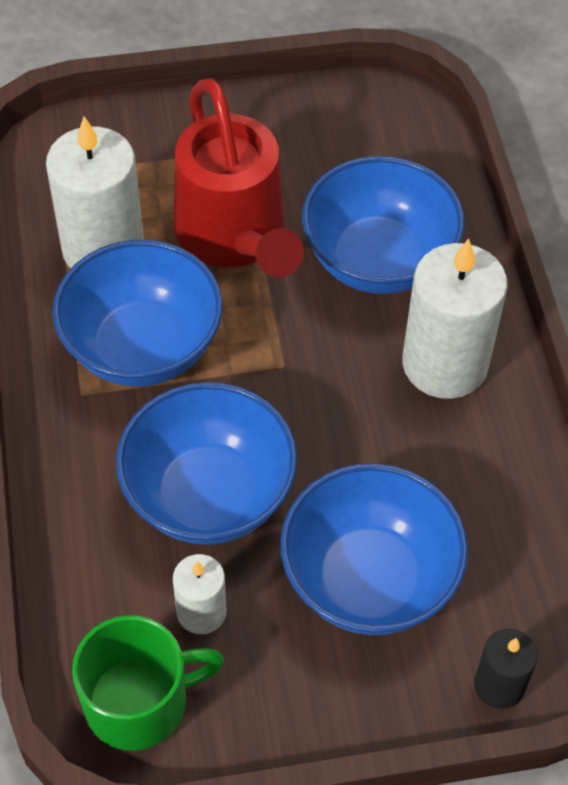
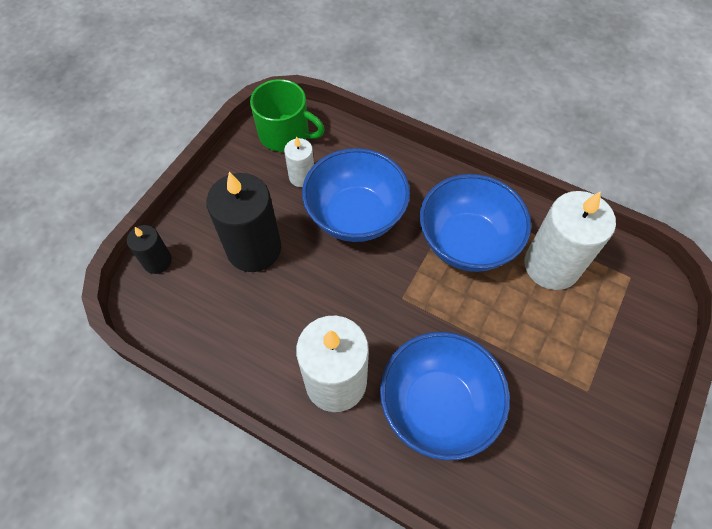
camera: 130 degrees right, 5 degrees up
green mug [72,615,224,751] -> green mug turned 90 degrees counterclockwise [250,79,325,152]
red watering can [174,78,304,277] -> none
blue bowl [280,463,468,635] -> black candle [206,172,281,272]

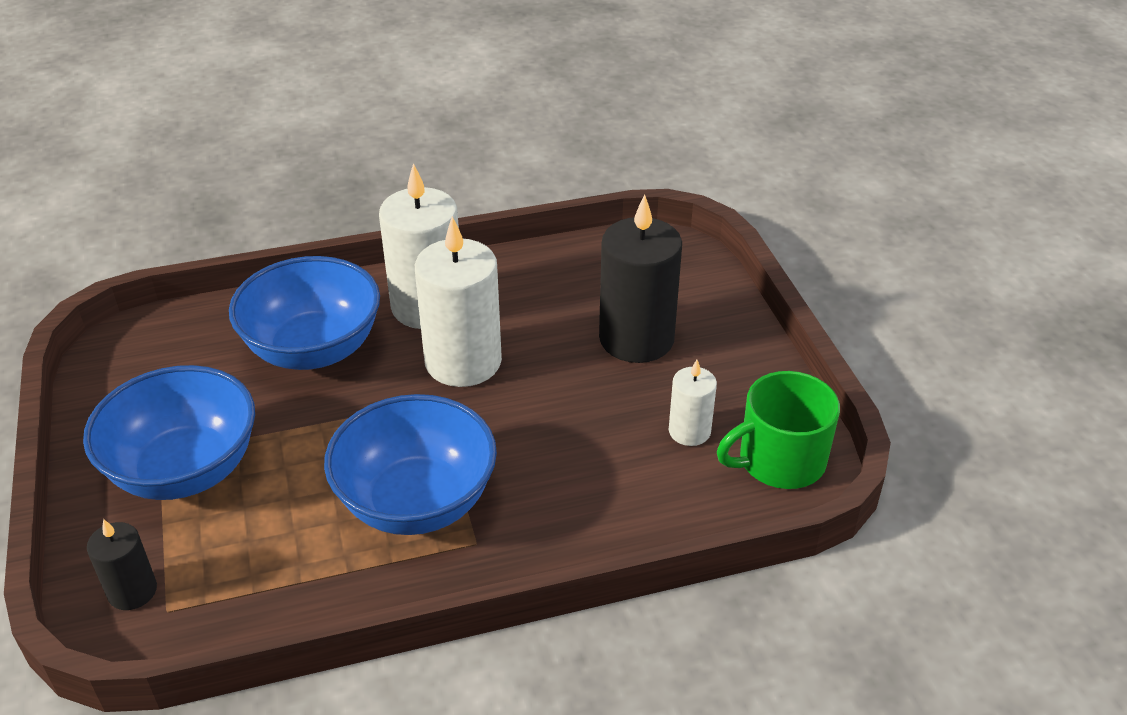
camera: 135 degrees right, 20 degrees down
black candle [127,225,172,274] -> black candle moved to [87,519,157,610]
blue bowl [302,148,410,242] -> blue bowl moved to [83,365,255,500]
white candle [524,191,616,290] -> white candle moved to [415,217,502,387]

